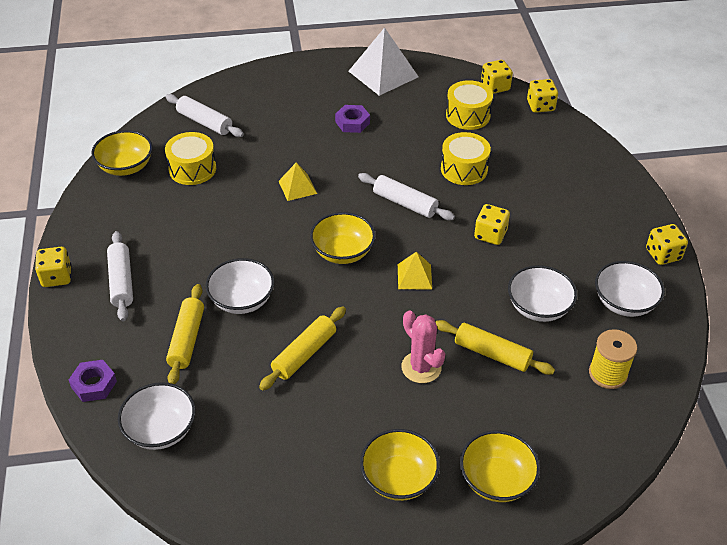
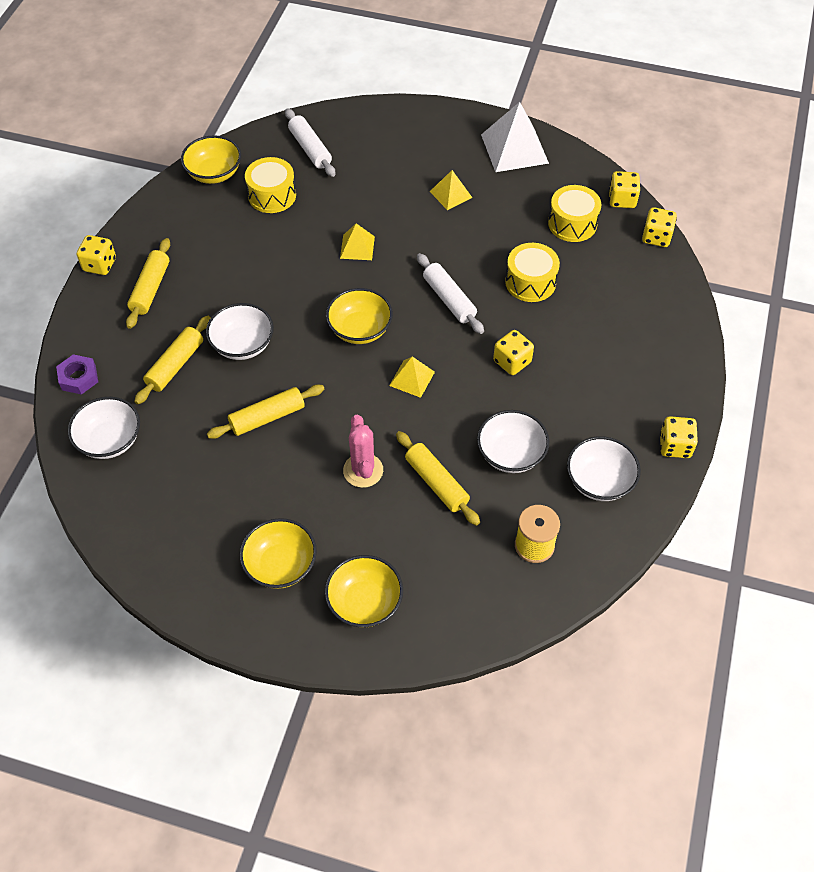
camera: 25 degrees right, 10 degrees up
white rolling pin [107,231,133,321] -> yellow rolling pin [126,238,170,329]
purple nut [335,105,370,133] -> yellow pyramid [430,170,472,210]

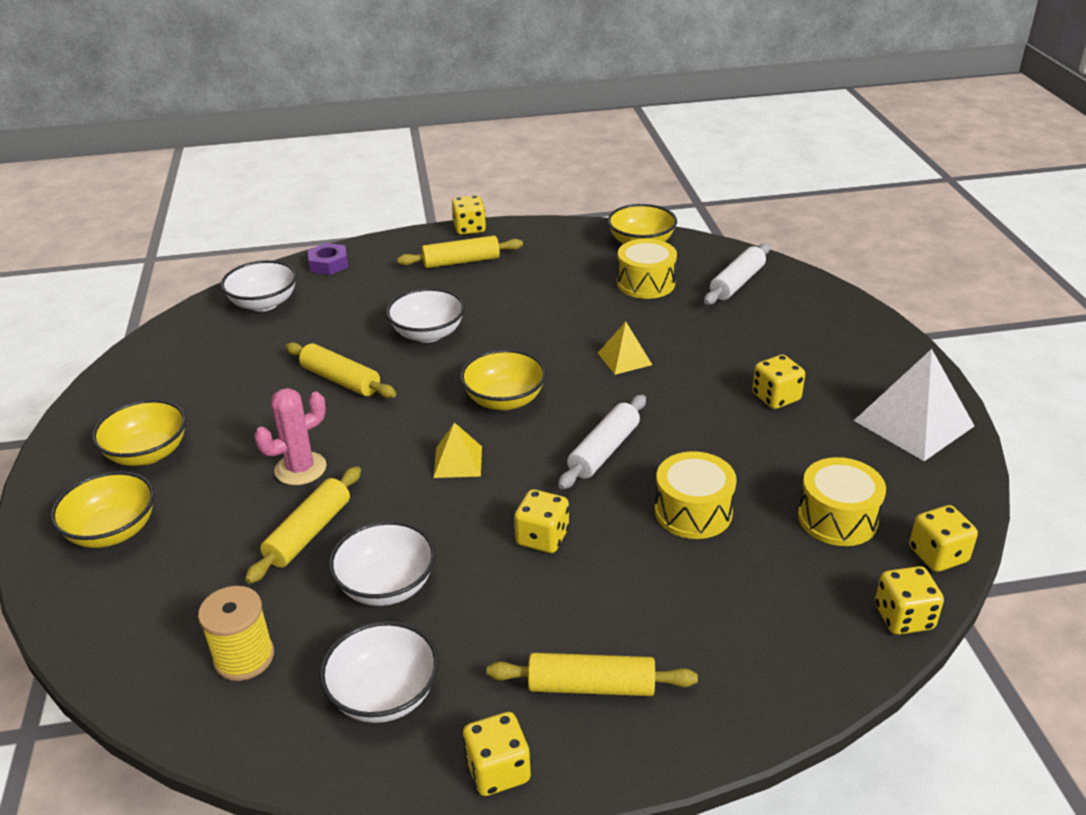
camera: 65 degrees right, 20 degrees down
yellow rolling pin [134,316,211,404] -> yellow rolling pin moved to [487,653,698,696]
yellow pyramid [430,170,472,210] -> yellow dice [752,355,805,409]

